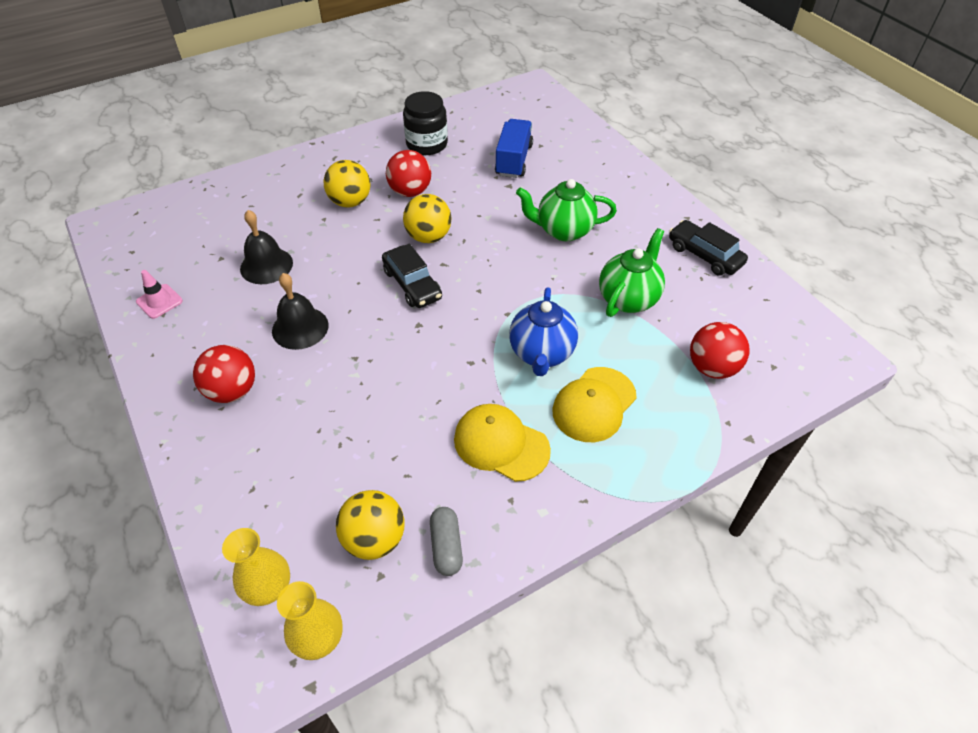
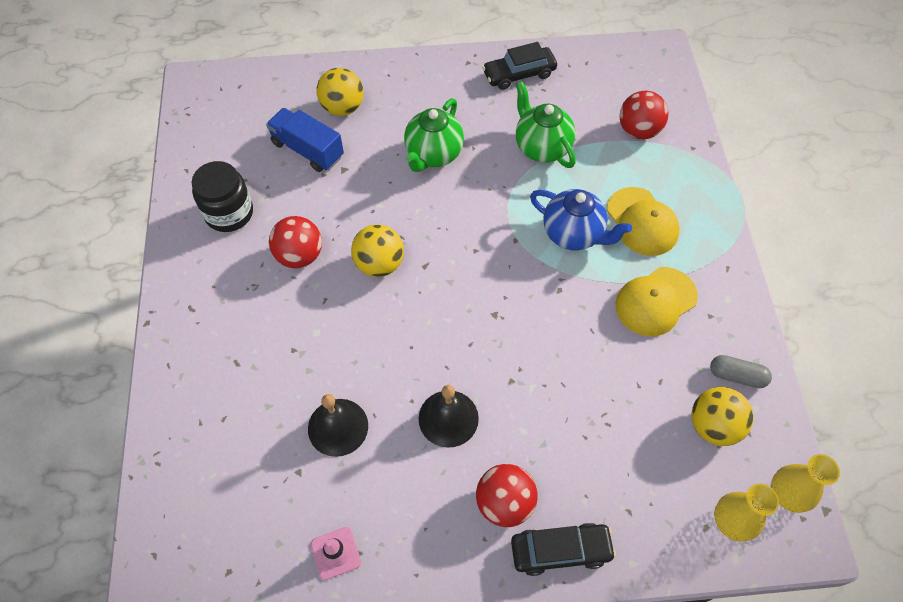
camera: 65 degrees left, 10 degrees up
yellow ball [324,160,370,207] -> yellow ball moved to [317,68,364,116]
black car [382,244,442,308] -> black car moved to [511,523,616,576]

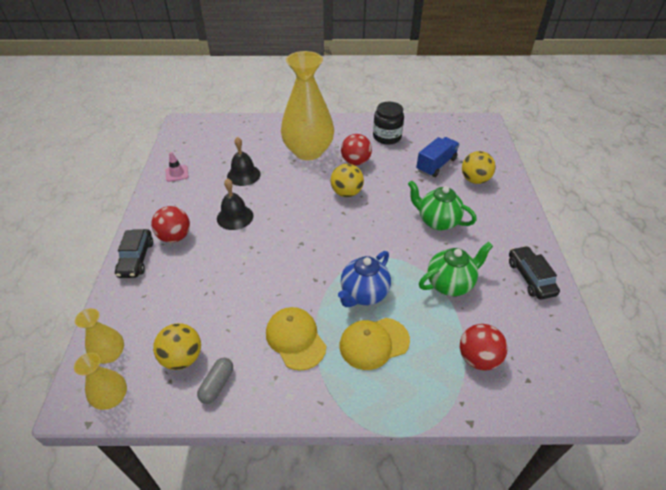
camera: 95 degrees right, 15 degrees down
none -> yellow vase [281,51,334,160]

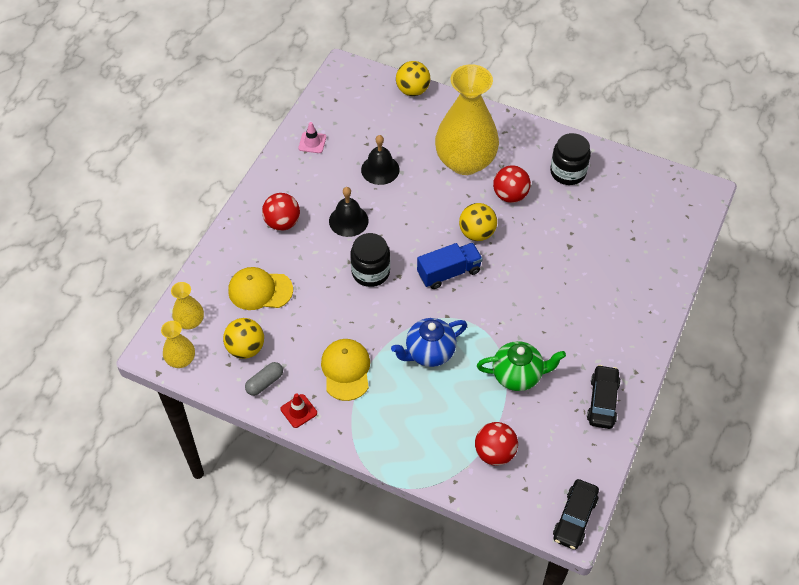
camera: 25 degrees right, 10 degrees up
black car [115,229,153,278] -> black car moved to [553,479,599,550]
yellow cap [340,318,410,370] -> yellow cap moved to [228,267,293,310]
green teapot [408,181,477,230] -> none
blue truck [416,137,459,177] -> blue truck moved to [417,243,483,289]
yellow ball [462,151,496,184] -> yellow ball moved to [396,61,431,96]
none -> red traffic cone [281,393,317,428]
none -> black jar [350,233,390,287]

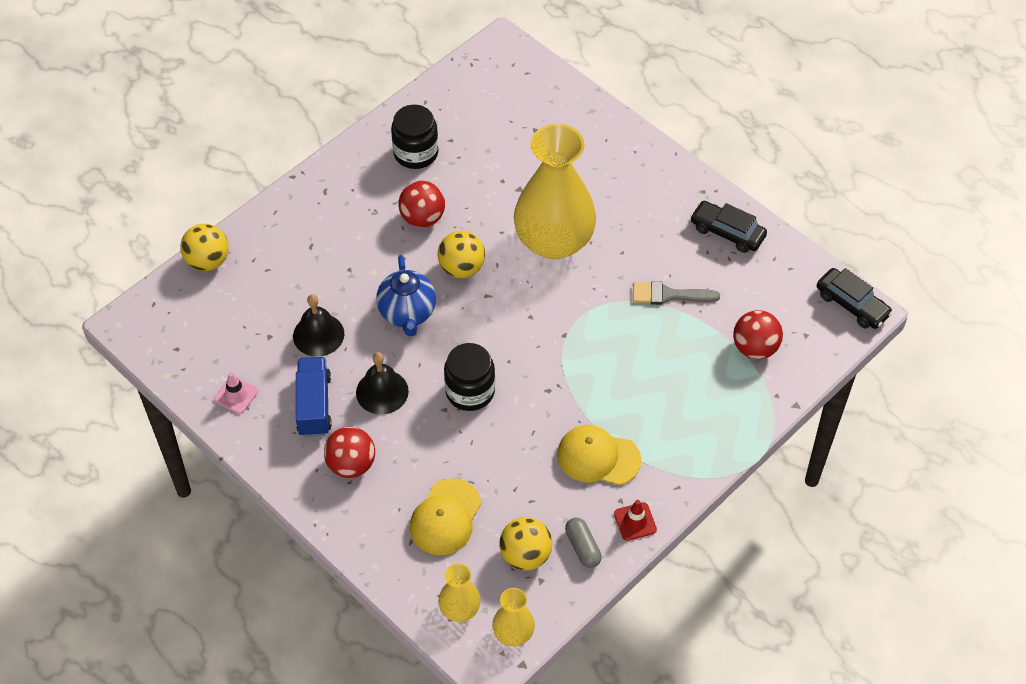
camera: 70 degrees left, 0 degrees up
blue teapot [391,318,467,367] -> blue teapot moved to [376,255,436,336]
blue truck [417,243,483,289] -> blue truck moved to [296,357,332,437]
yellow vase [435,64,499,175] -> yellow vase moved to [514,124,596,259]
green teapot [477,341,566,391] -> grey brush [633,281,720,305]

